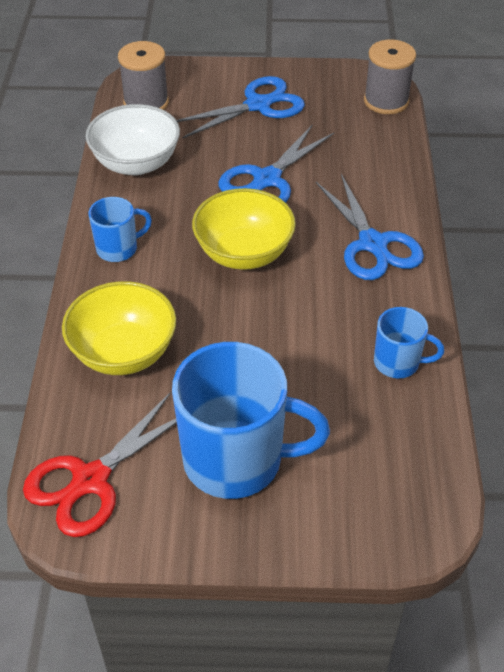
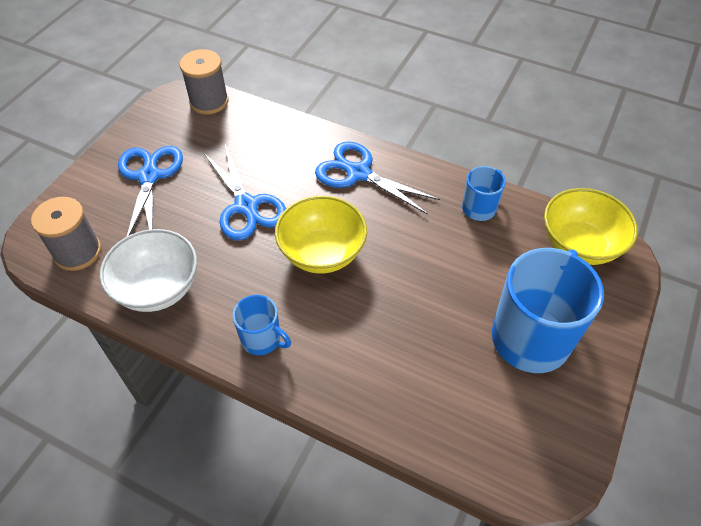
camera: 65 degrees left, 5 degrees up
red scissors [23,392,177,537] -> none
yellow bowl [62,281,176,375] -> yellow bowl moved to [544,188,638,265]
blue mug [89,197,152,262] -> blue mug turned 120 degrees clockwise [232,295,291,355]
blue scissors [316,174,424,280] -> blue scissors turned 150 degrees counterclockwise [315,141,440,215]

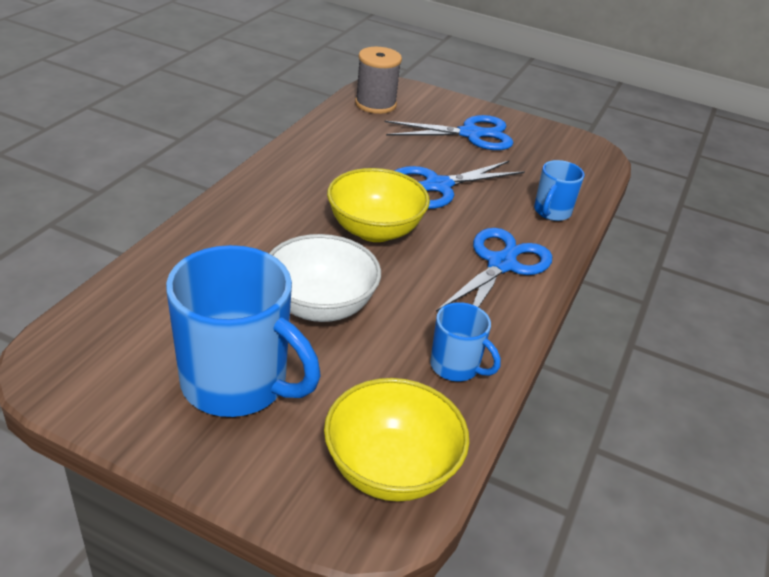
camera: 85 degrees right, 15 degrees down
white bowl [99,229,197,312] -> white bowl moved to [269,234,381,322]
grey spool [180,49,229,115] -> none
blue mug [232,295,291,355] -> blue mug moved to [534,160,584,221]

